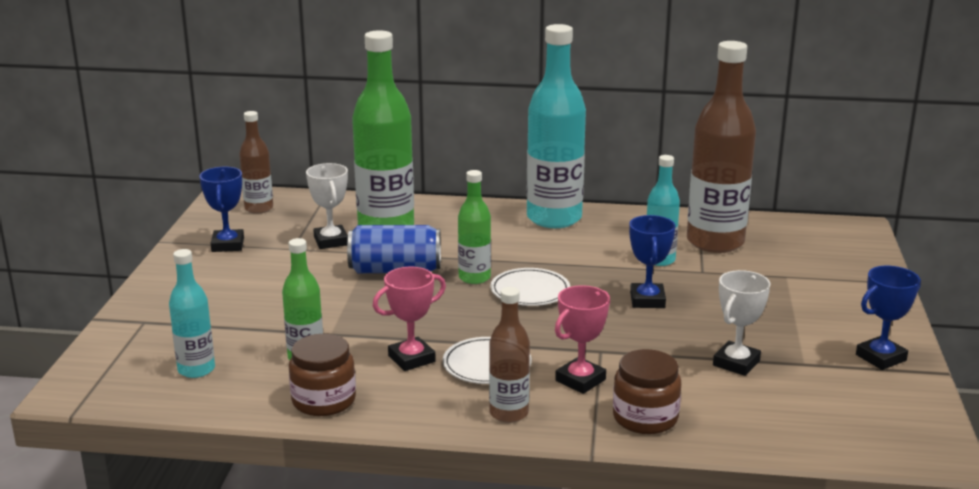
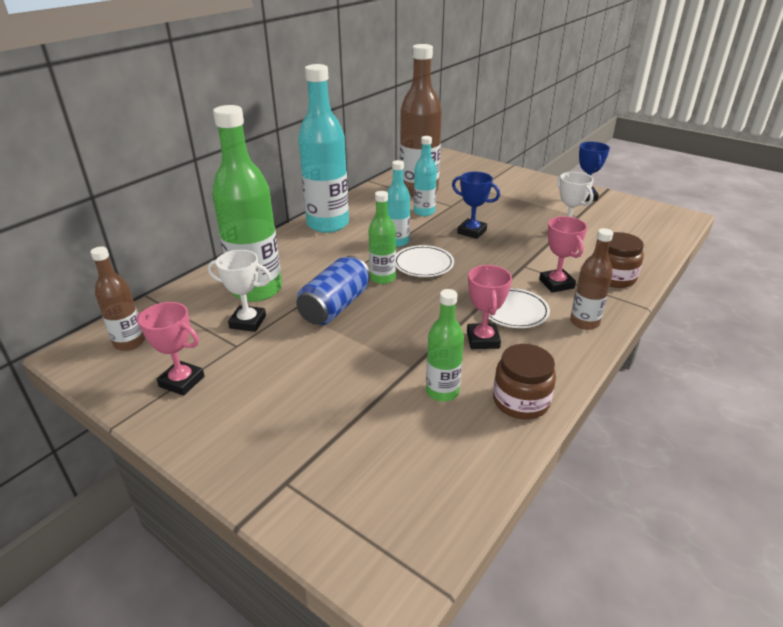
camera: 60 degrees left, 10 degrees up
turquoise bottle [169,249,215,378] -> turquoise bottle moved to [387,160,410,247]
blue trophy [199,167,244,252] -> pink trophy [137,302,205,396]

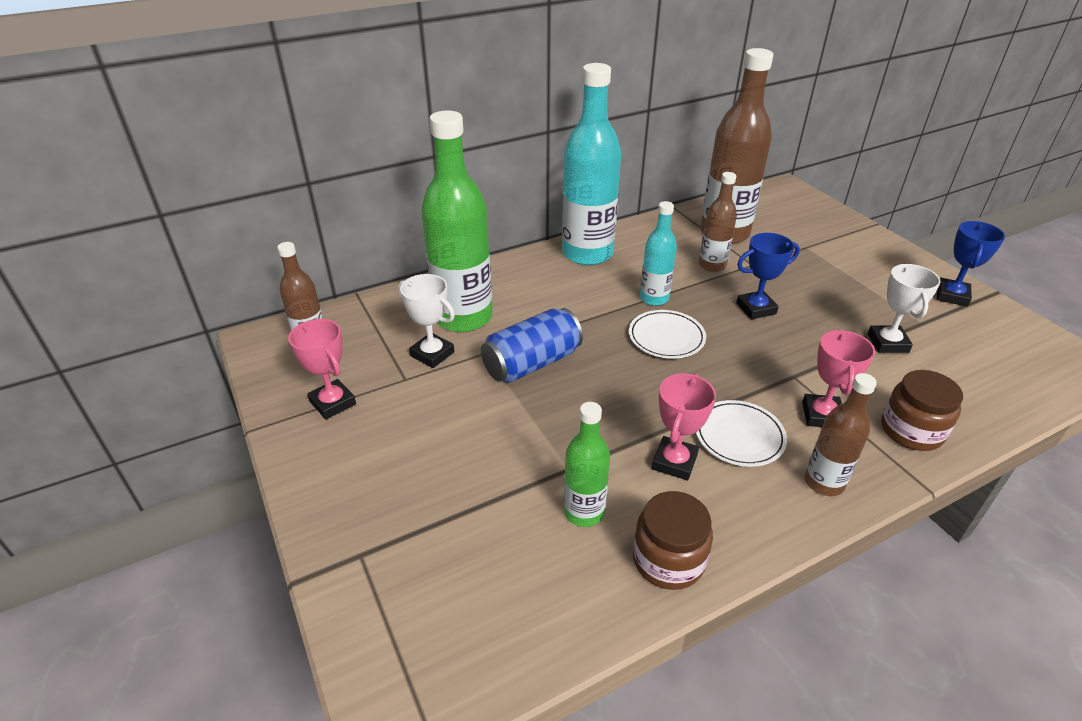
camera: 25 degrees right, 5 degrees up
green bottle [368,191,396,284] -> none
turquoise bottle [414,136,437,216] -> brown bottle [699,172,737,272]
blue trophy [452,172,500,239] -> blue trophy turned 75 degrees counterclockwise [736,233,800,320]

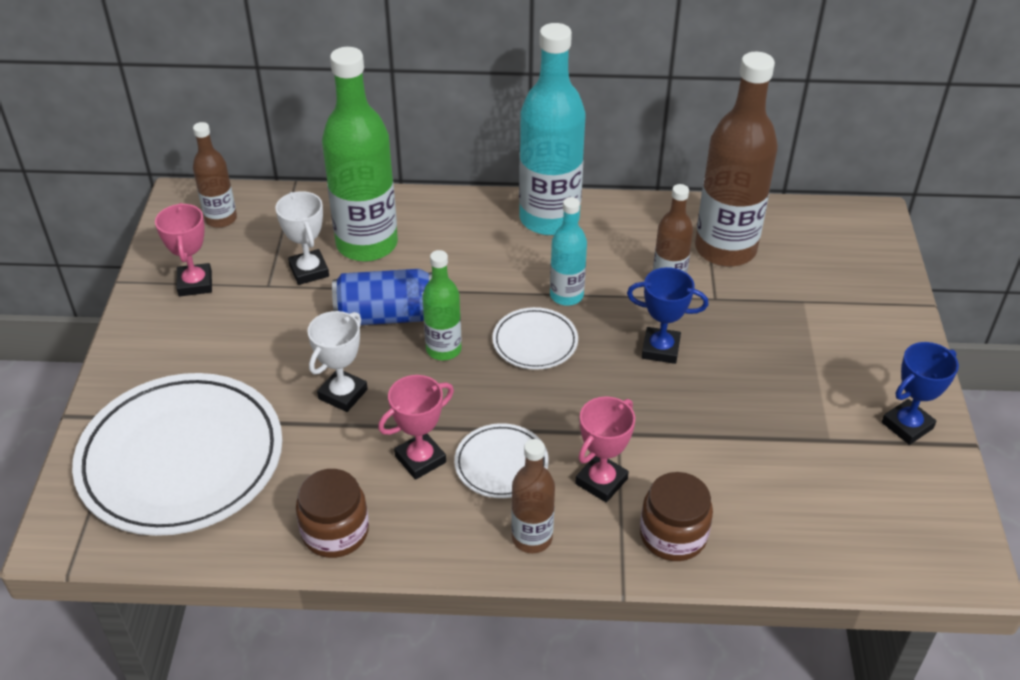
camera: 30 degrees right, 5 degrees up
green bottle [564,402,610,527] -> green bottle moved to [422,250,461,360]
white trophy [868,264,941,353] -> white trophy moved to [307,311,368,412]
none -> white plate [72,373,283,536]

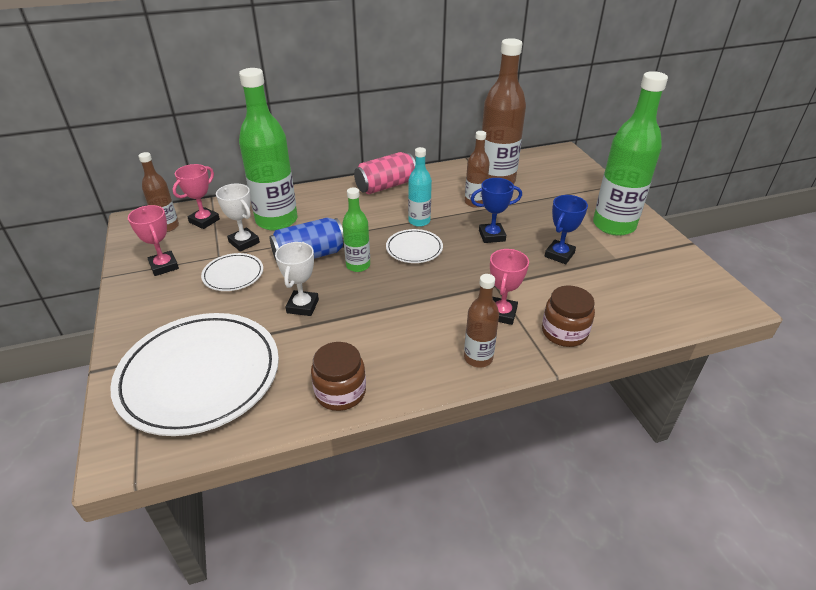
camera: 20 degrees left, 5 degrees down
pink trophy [378,375,454,480] -> pink trophy moved to [173,164,220,229]
white plate [454,423,549,498] -> white plate moved to [201,253,263,291]
turquoise bottle [519,23,585,235] -> pink can [354,152,415,194]
blue trophy [882,342,959,445] -> blue trophy moved to [544,195,588,264]
none -> green bottle [593,71,668,236]

